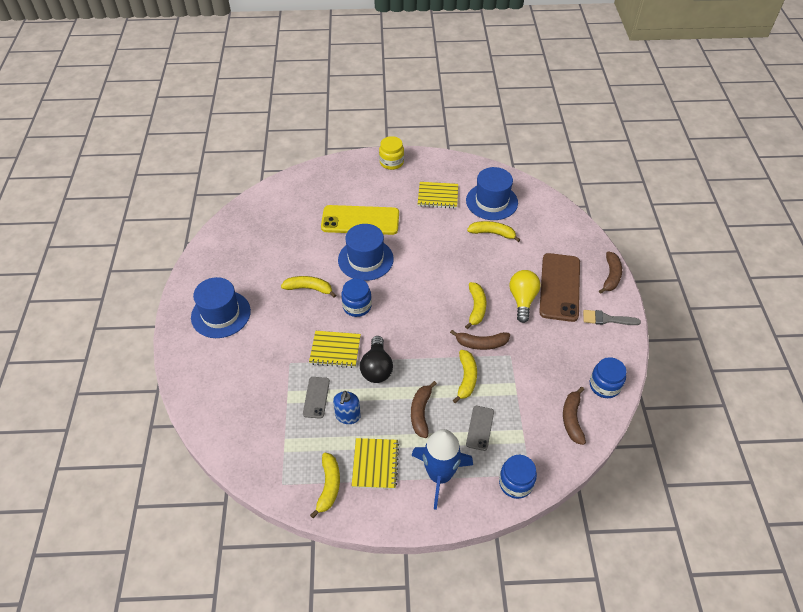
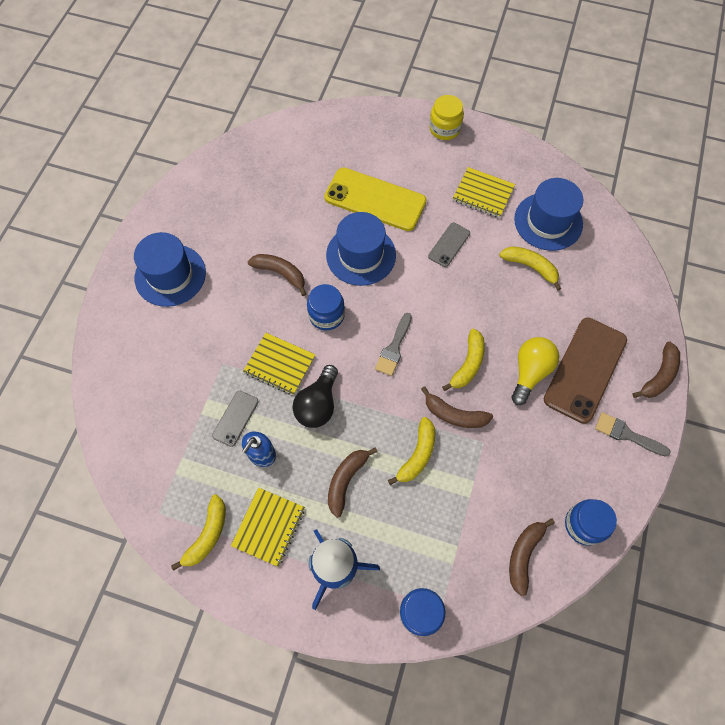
camera: 20 degrees right, 15 degrees up
yellow banana [281,276,336,298] -> brown banana [248,254,306,296]
grey phone [466,406,494,451] -> grey phone moved to [428,223,470,267]
none -> grey brush [375,313,412,376]

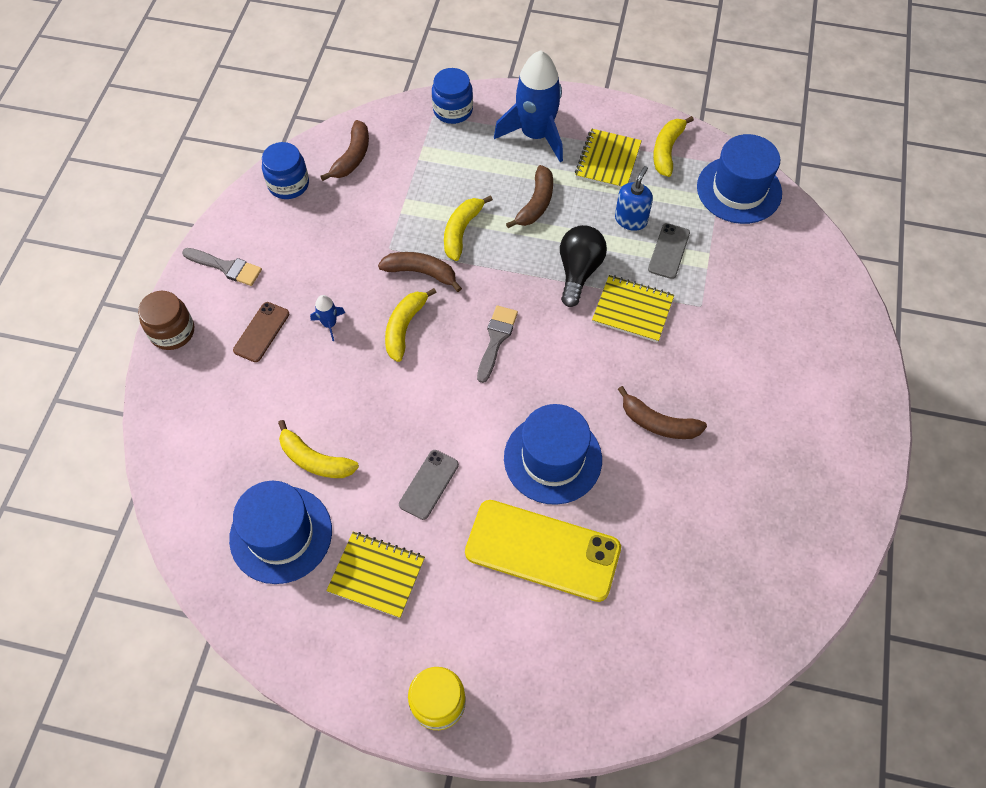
camera: 175 degrees right, 5 degrees down
blue hat [134,232,206,307] -> blue hat moved to [697,134,782,224]
blue jar [307,284,345,330] -> none
yellow light bulb [511,337,559,405] -> blue rocket [310,295,345,341]
brown phone [544,318,627,424] -> brown phone [233,302,289,362], size x0.50
brown banana [632,341,680,398] -> brown jar [138,291,194,350]

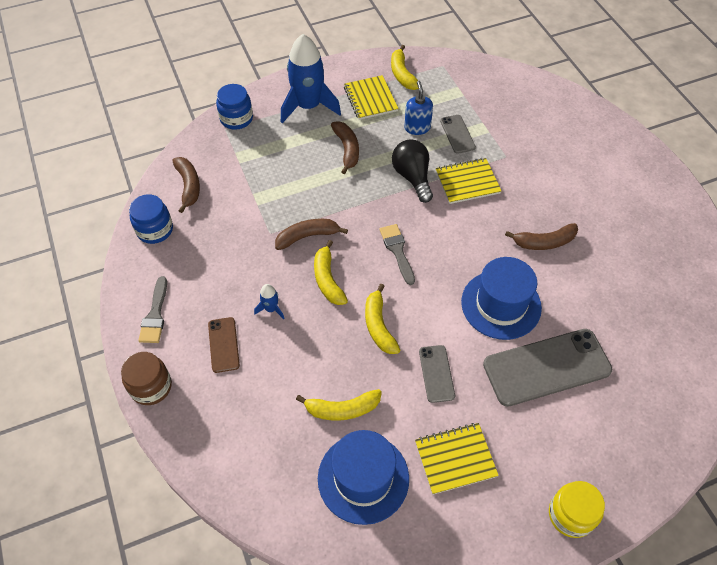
camera: 35 degrees left, 5 degrees down
grey brush [182,248,262,286] -> grey brush turned 105 degrees clockwise [138,276,167,343]
yellow banana [444,195,493,261] -> yellow banana moved to [365,284,400,354]
yellow phone [465,500,621,602] -> grey phone [483,329,612,407]
blue hat [697,134,782,224] -> none

